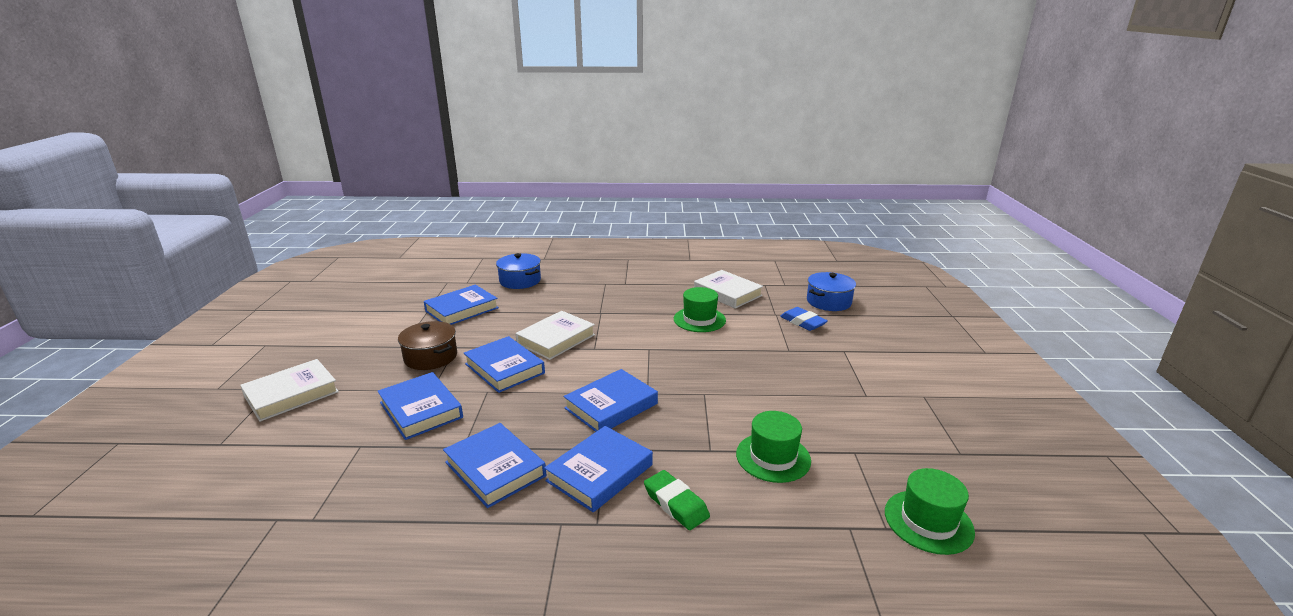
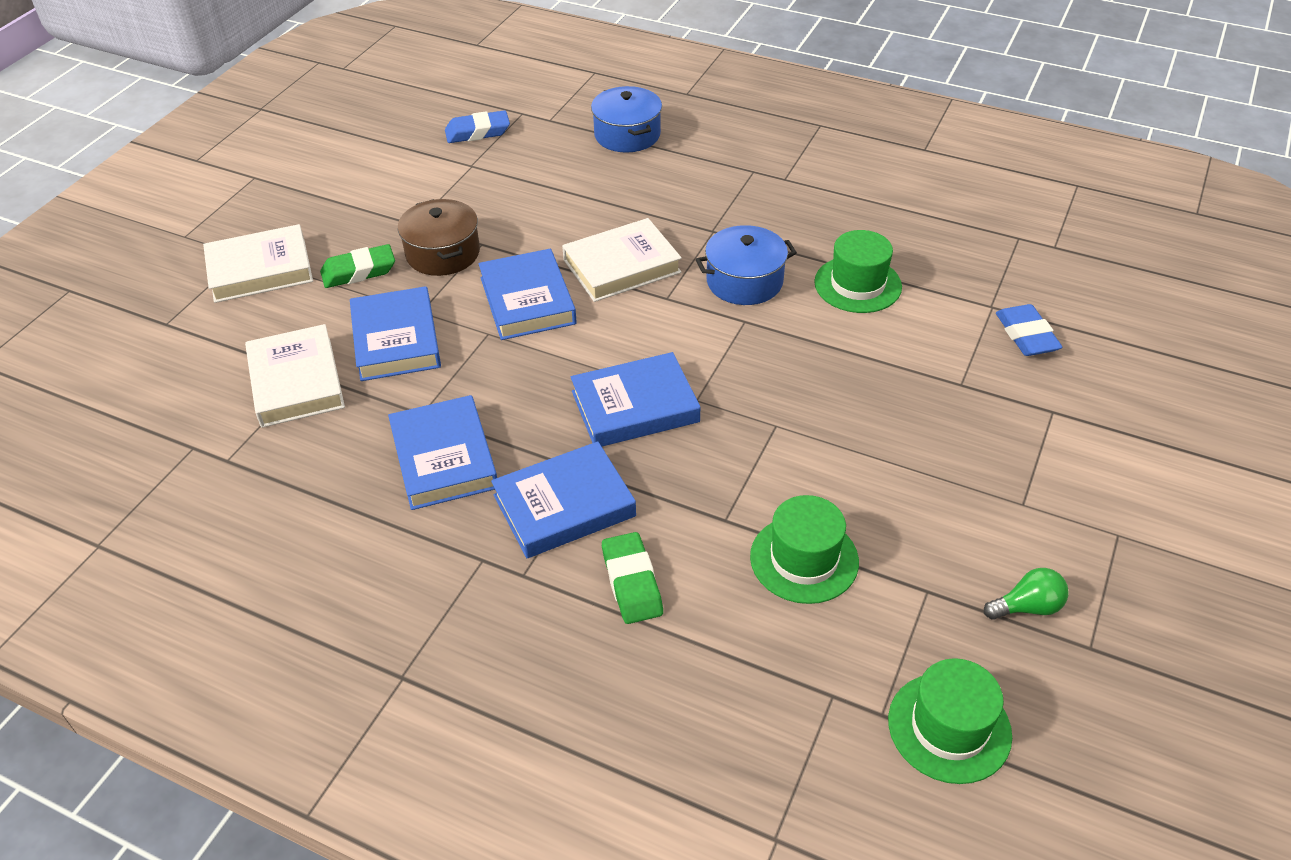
camera: 25 degrees right, 20 degrees up
blue book [424,285,499,325] -> none
white book [694,270,763,309] -> white book moved to [245,324,345,428]
blue pot [807,272,856,311] -> blue pot moved to [696,225,797,305]
none -> green eraser [320,244,395,288]
none -> blue eraser [445,110,510,143]
none -> green light bulb [984,568,1069,620]

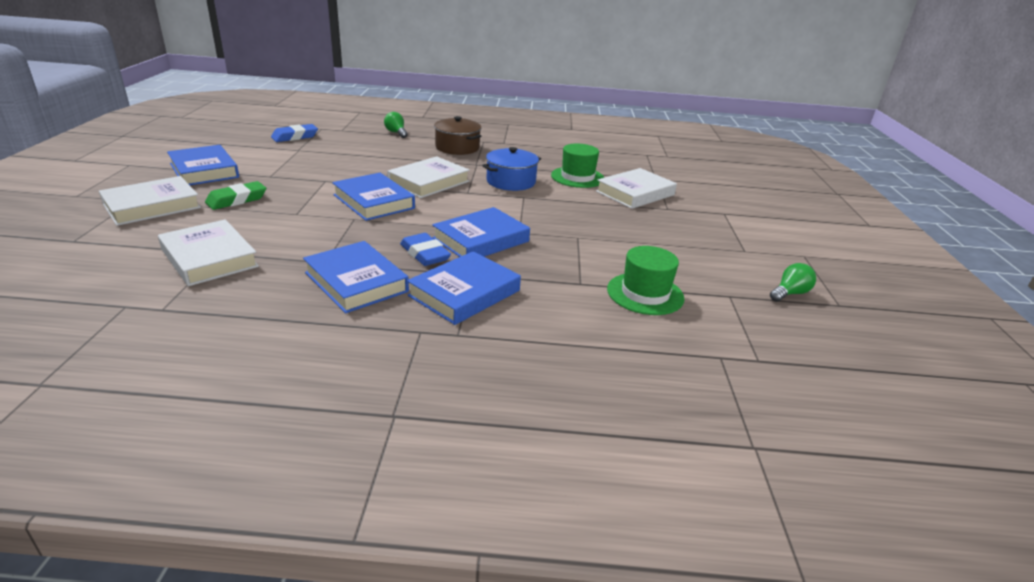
camera: 25 degrees left, 15 degrees down
blue book [350,286,441,381] -> blue book moved to [167,145,239,185]
brown pot [398,199,480,276] -> brown pot moved to [434,116,481,155]
blue pot [591,86,662,153] -> green light bulb [384,112,408,138]
green eraser [602,532,663,624] -> none
green hat [888,658,1012,784] -> none
blue eraser [996,304,1063,356] -> blue eraser moved to [400,233,451,266]
none -> white book [596,168,677,209]

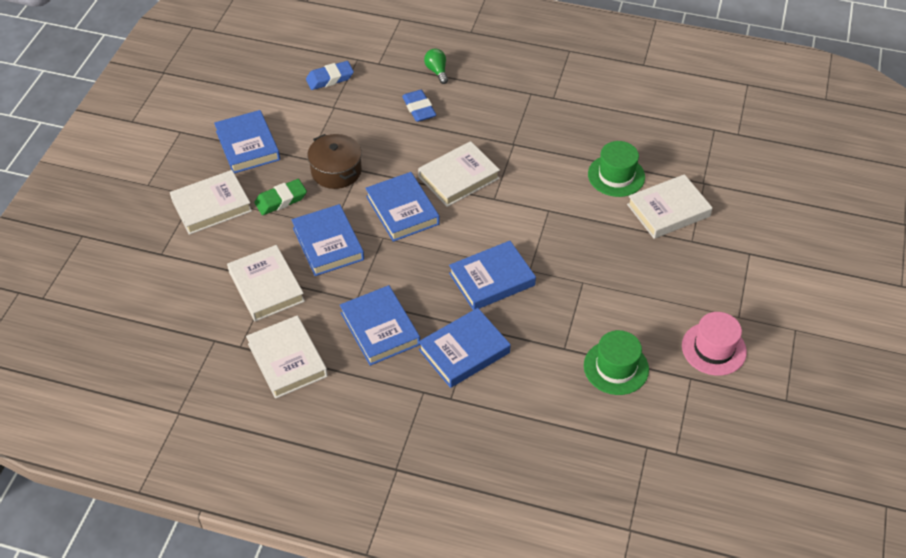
camera: 15 degrees right, 20 degrees up
blue eraser [400,233,451,266] -> blue eraser moved to [402,90,436,122]
brown pot [434,116,481,155] -> brown pot moved to [307,134,362,189]
blue pot [482,147,541,191] -> none
green light bulb [770,263,816,302] -> none
none -> white book [246,315,328,399]
none -> blue book [291,204,364,276]
none -> pink hat [682,312,747,376]

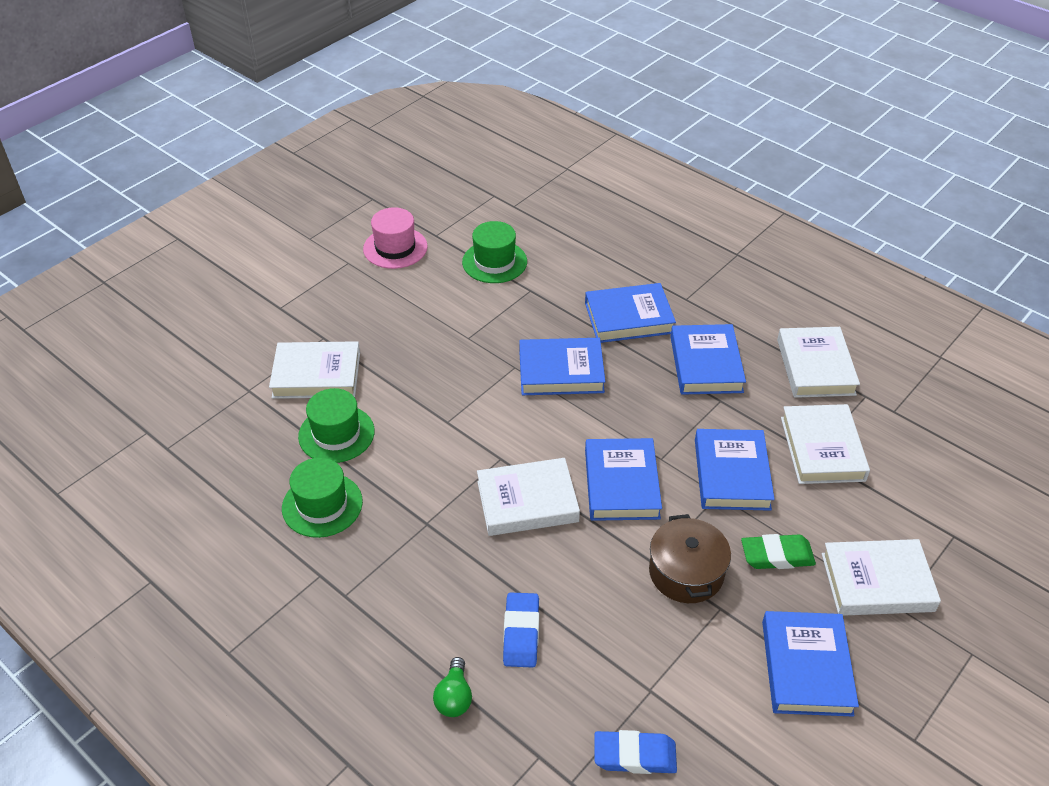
camera: 155 degrees left, 5 degrees down
none -> green hat [282,458,363,538]

